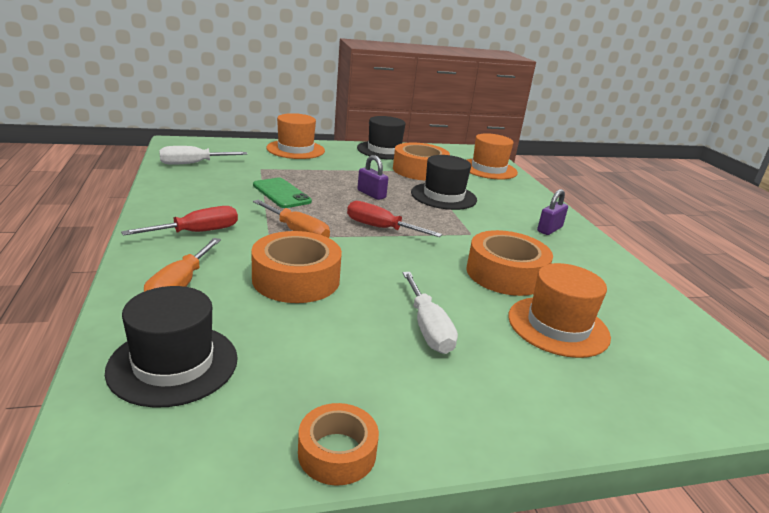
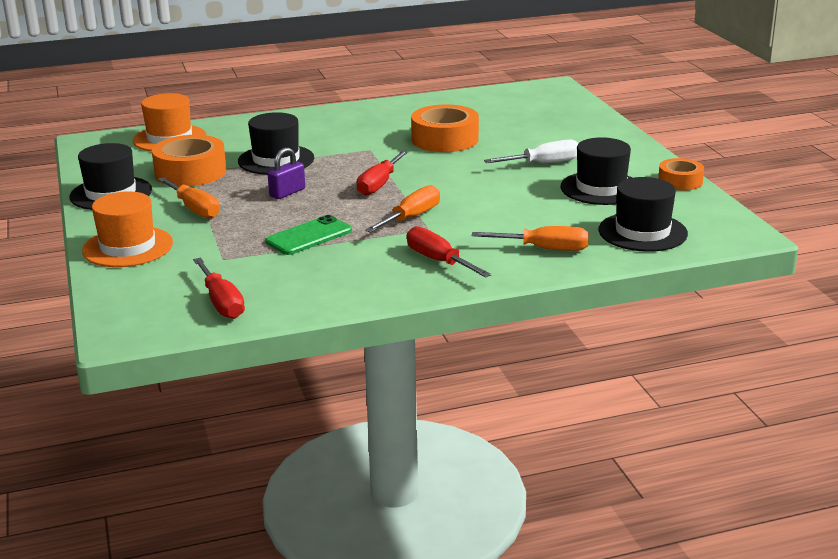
camera: 90 degrees left, 0 degrees up
white screwdriver [159,146,247,165] -> red screwdriver [193,257,245,319]
orange tape [251,231,342,303] -> none
orange hat [508,263,611,358] -> none
purple padlock [537,189,568,235] -> none
none -> orange screwdriver [158,177,220,219]
none -> black hat [561,137,632,205]

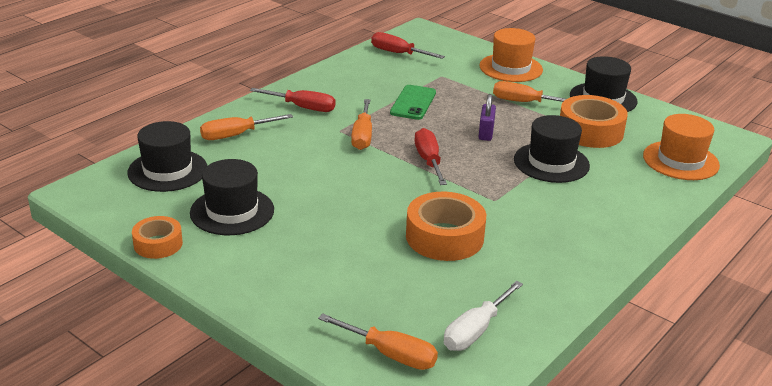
camera: 145 degrees right, 5 degrees up
white screwdriver [484,140,579,163] -> white screwdriver moved to [444,281,523,351]
none -> orange screwdriver [318,313,438,370]

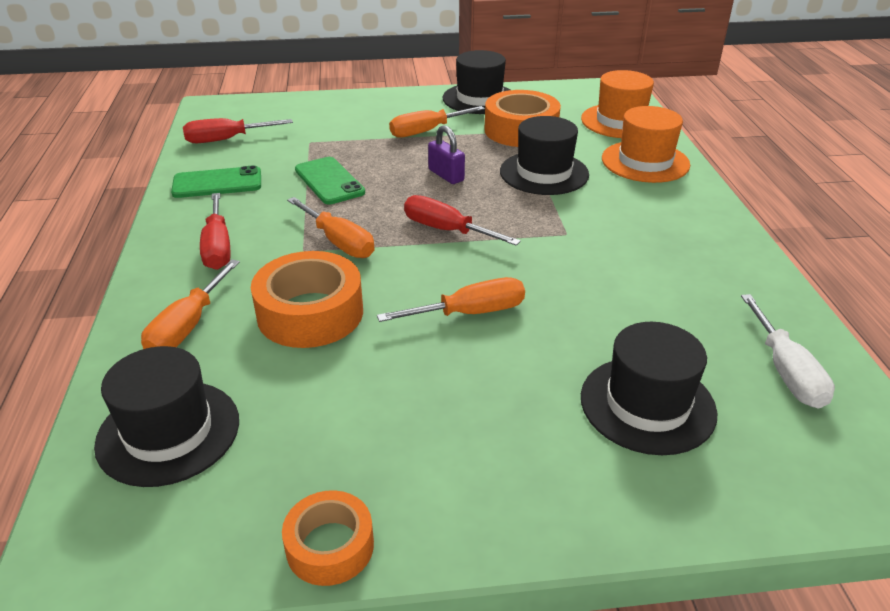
camera: 45 degrees left, 5 degrees up
black hat [190,159,274,235] -> black hat moved to [581,322,717,455]
red screwdriver [250,88,335,112] -> red screwdriver turned 105 degrees clockwise [200,193,231,270]
orange screwdriver [318,313,438,370] -> orange screwdriver moved to [377,277,525,322]
orange tape [406,192,486,261] -> orange tape moved to [251,251,363,348]
orange hat [479,28,543,82] -> orange hat moved to [602,106,690,183]
none -> green phone [171,165,261,198]

